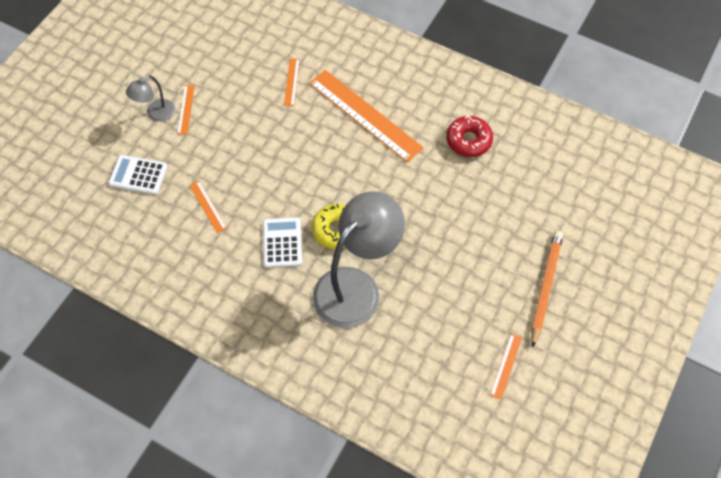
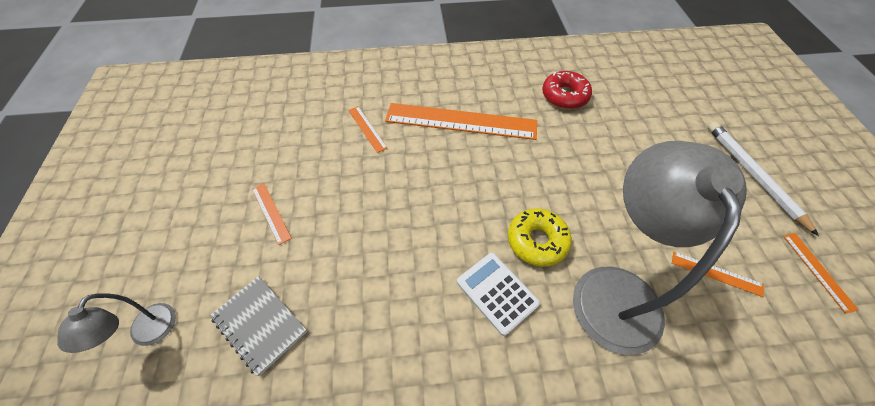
camera: 35 degrees left, 5 degrees down
white calculator [108,155,168,195] -> grey notebook [210,276,307,376]
grey lamp [126,75,175,122] -> grey lamp moved to [57,293,176,353]
orange ruler [189,181,227,233] -> orange ruler moved to [672,252,764,297]
orange pencil [532,231,563,348] -> white pencil [708,122,819,236]

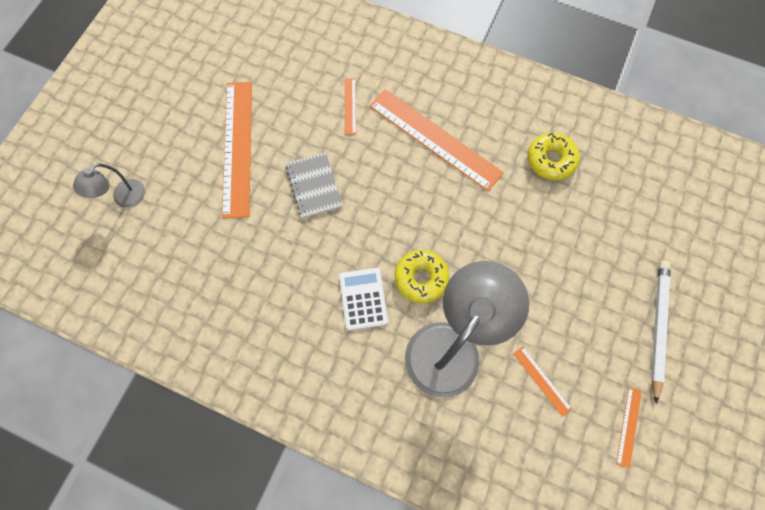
camera: 30 degrees right, 15 degrees up
grey notebook [210,276,307,376] -> grey notebook moved to [286,152,343,219]
orange ruler [252,183,292,245] -> orange ruler [222,82,252,218], size x2.29
red donut [542,71,592,109] -> yellow donut [527,132,580,180]

